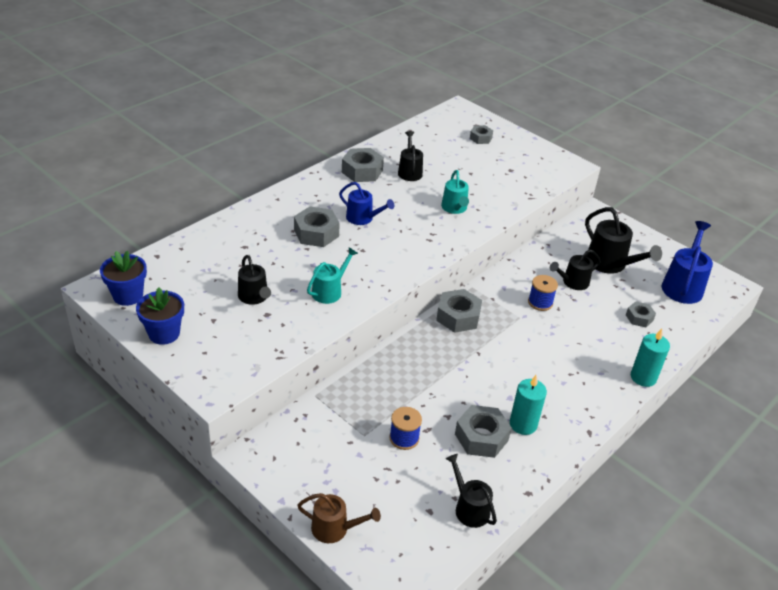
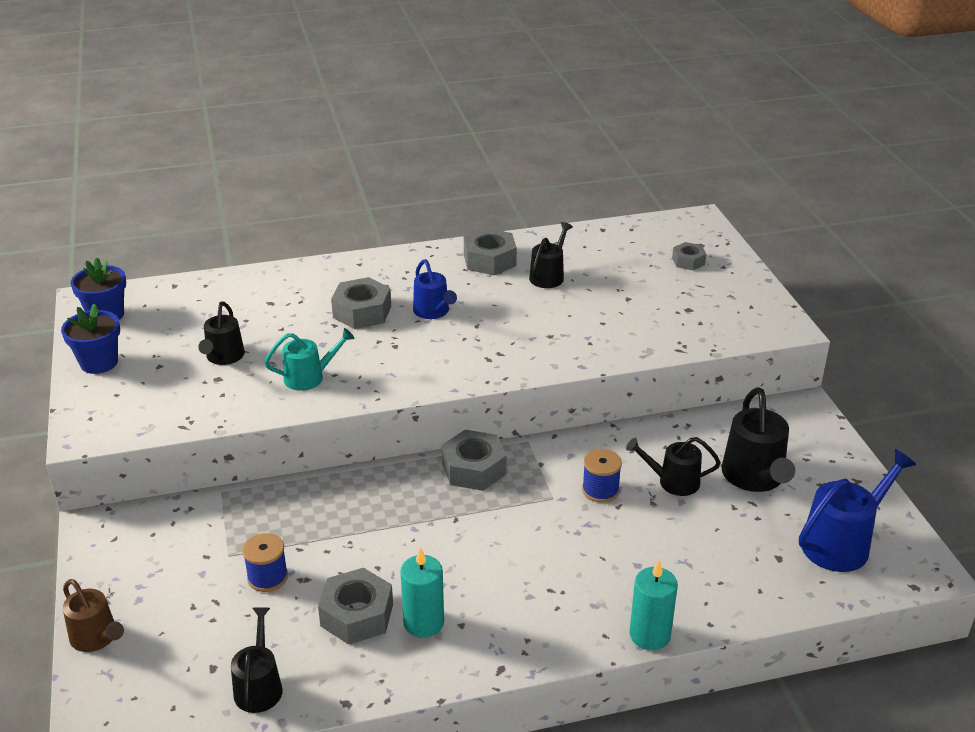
camera: 35 degrees right, 5 degrees down
turquoise watering can [441,170,469,214] -> none
grey nut [626,301,656,327] -> none

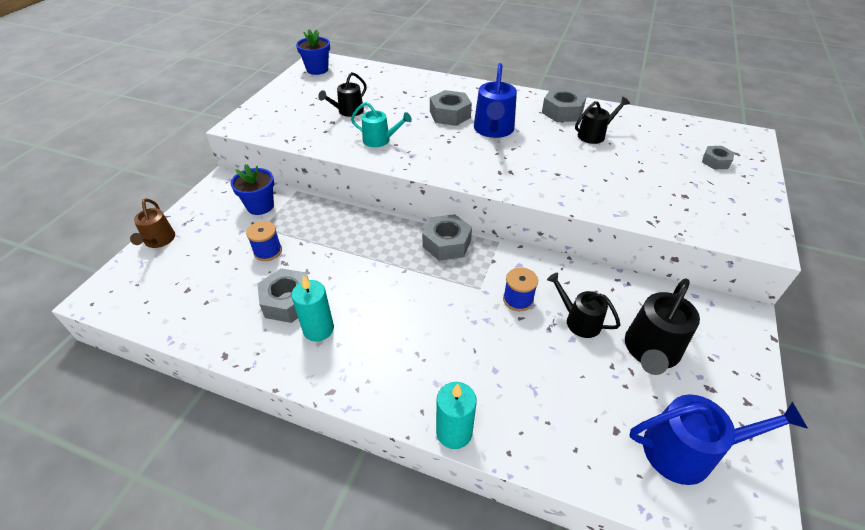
camera: 35 degrees right, 10 degrees up
blue flower pot [61,303,120,374] -> blue flower pot moved to [230,164,274,215]
black watering can [231,607,283,713] -> none
blue watering can [413,259,457,319] -> blue watering can [474,63,517,138], size x1.56

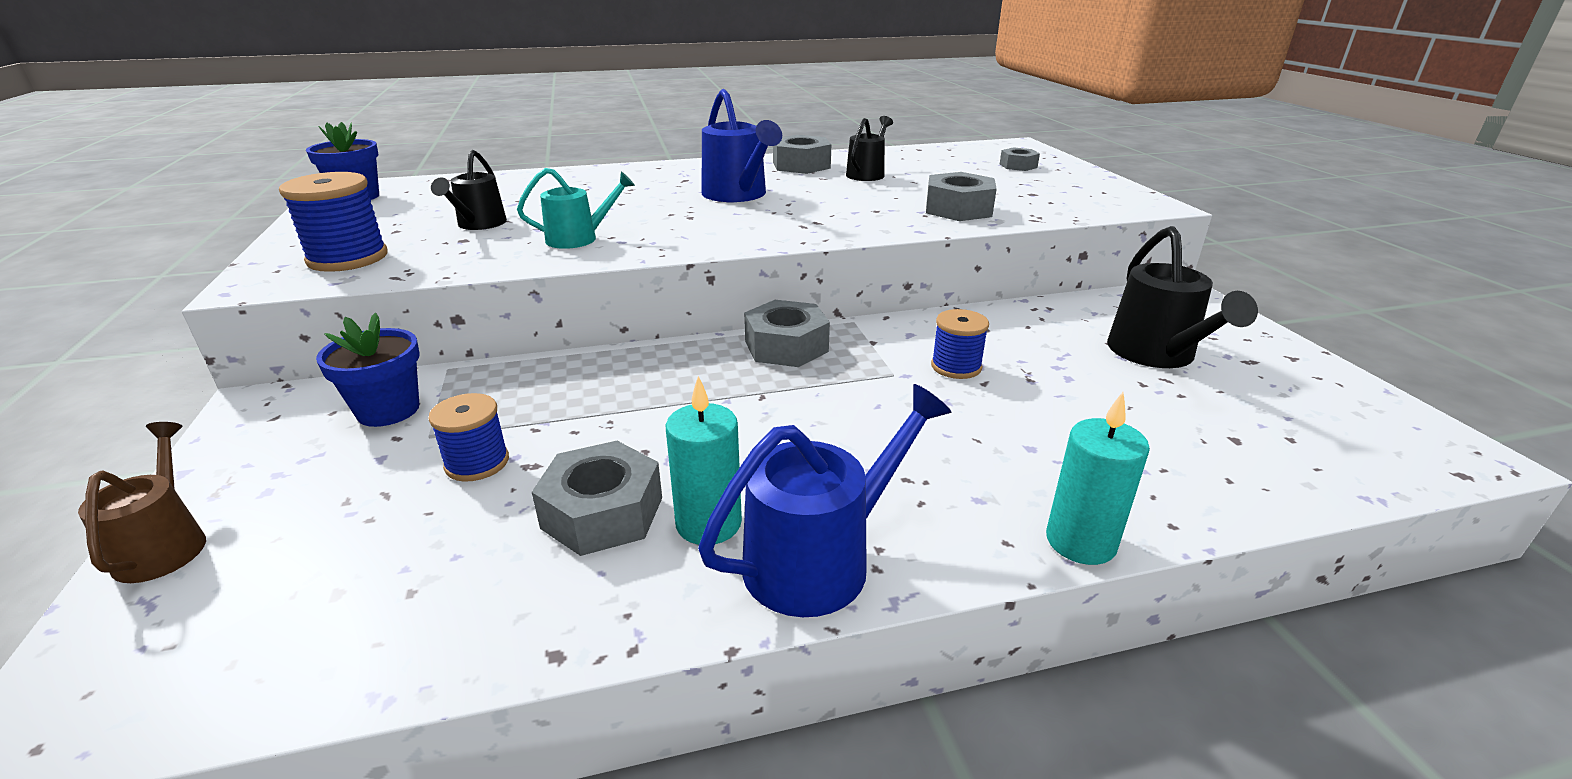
camera: 35 degrees left, 15 degrees down
brown watering can [130,198,175,248] -> brown watering can turned 150 degrees counterclockwise [78,422,206,583]
grey nut [430,90,472,126] -> grey nut moved to [926,172,997,221]
black watering can [547,272,620,338] -> none
blue watering can [629,394,808,485] -> blue watering can moved to [698,384,952,617]
none -> blue spool [279,172,388,272]

